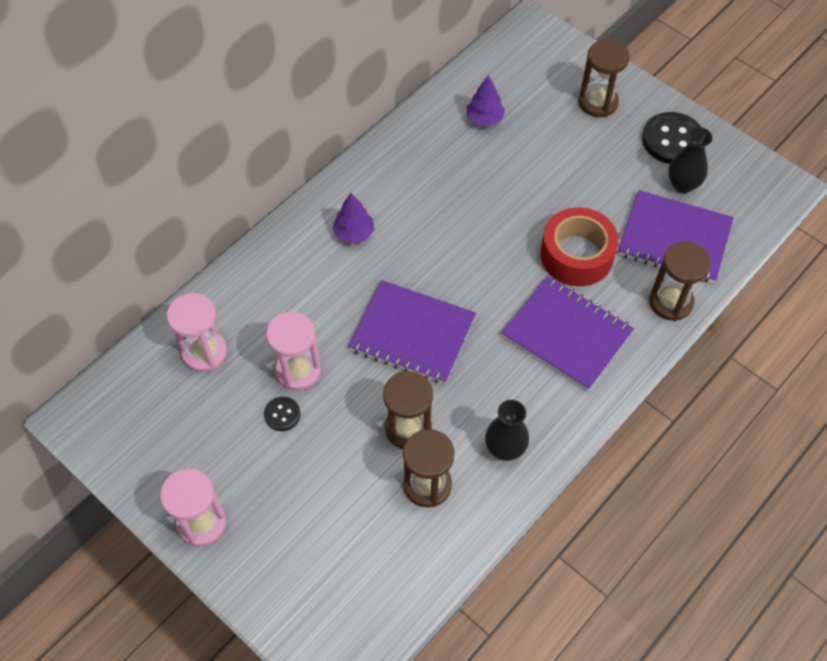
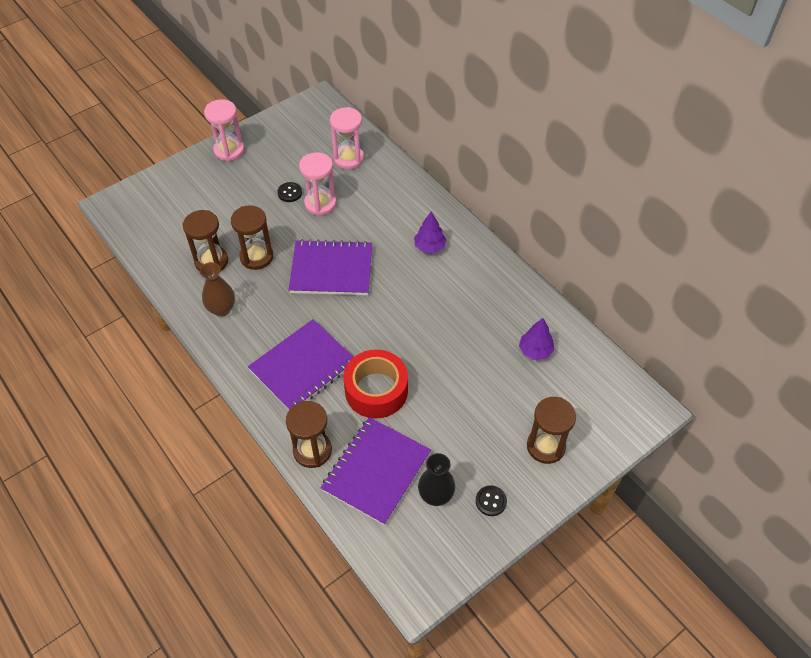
camera: 100 degrees right, 5 degrees down
purple notebook [348,280,476,384] -> purple notebook turned 60 degrees clockwise [289,239,372,295]
black vase [485,400,529,461] -> brown vase [200,262,235,317]
black button [642,112,701,164] -> black button [476,485,507,516], size x0.51

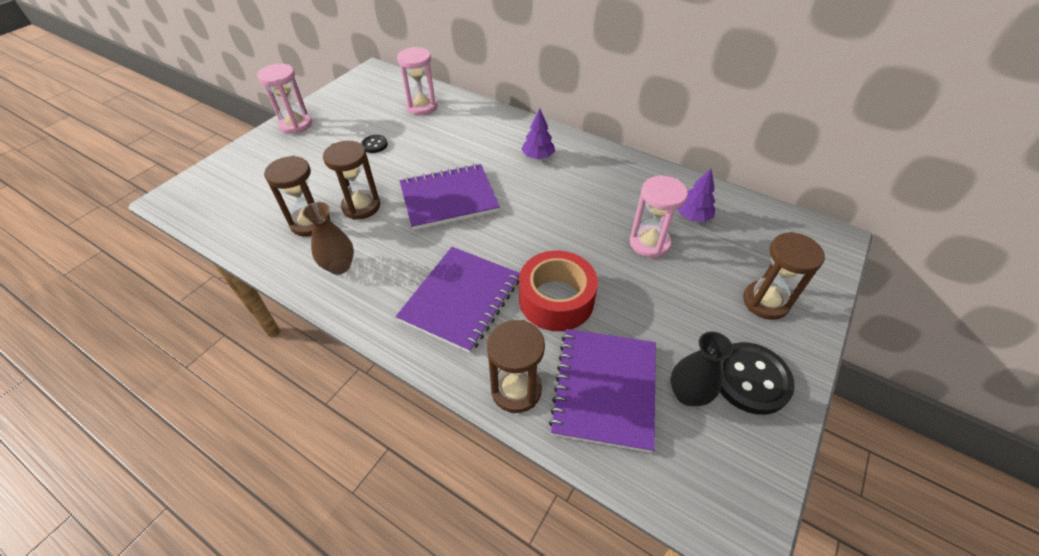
camera: 20 degrees left, 5 degrees down
pink hourglass [299,152,336,216] -> pink hourglass moved to [630,176,688,258]
black button [476,485,507,516] -> black button [720,342,795,415], size x1.95

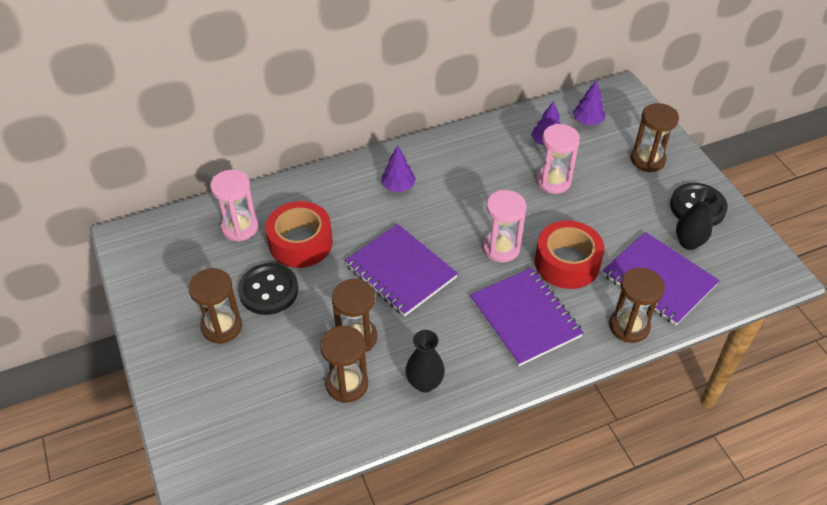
camera: 55 degrees left, 0 degrees up
pink hourglass [257,64,312,134] -> pink hourglass moved to [483,190,526,262]
brown vase [302,202,354,275] -> black vase [405,330,445,392]
black button [361,135,388,153] -> black button [238,263,298,315], size x1.95
purple notebook [399,164,500,230] -> purple notebook turned 60 degrees counterclockwise [345,224,458,316]
none -> brown hourglass [188,268,242,344]
none -> red tape [266,201,333,268]
none -> purple tree [573,80,605,125]

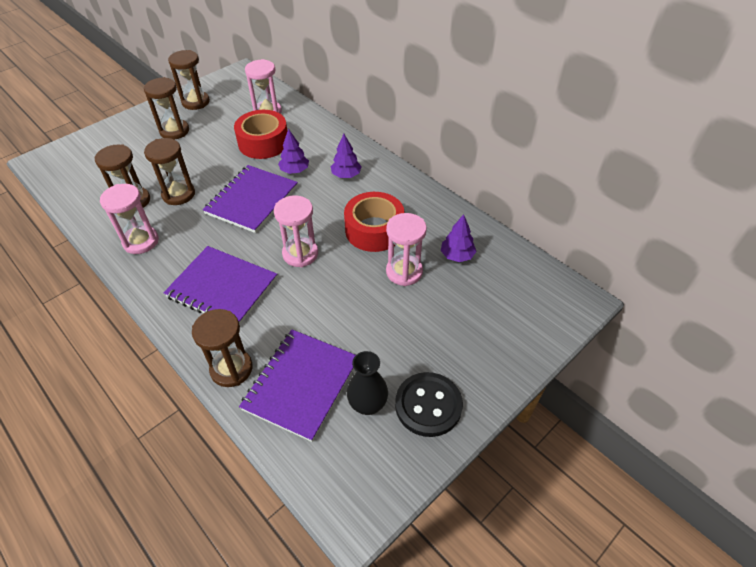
camera: 70 degrees right, 0 degrees up
black button [238,263,298,315] -> none
black vase [405,330,445,392] -> pink hourglass [100,184,159,254]
purple notebook [470,268,584,366] -> purple notebook turned 75 degrees clockwise [163,246,277,325]
red tape [535,221,604,289] -> red tape moved to [344,192,404,252]
purple tree [573,80,605,125] -> purple tree moved to [278,129,309,174]
brown hourglass [631,103,679,172] -> brown hourglass moved to [168,50,210,110]

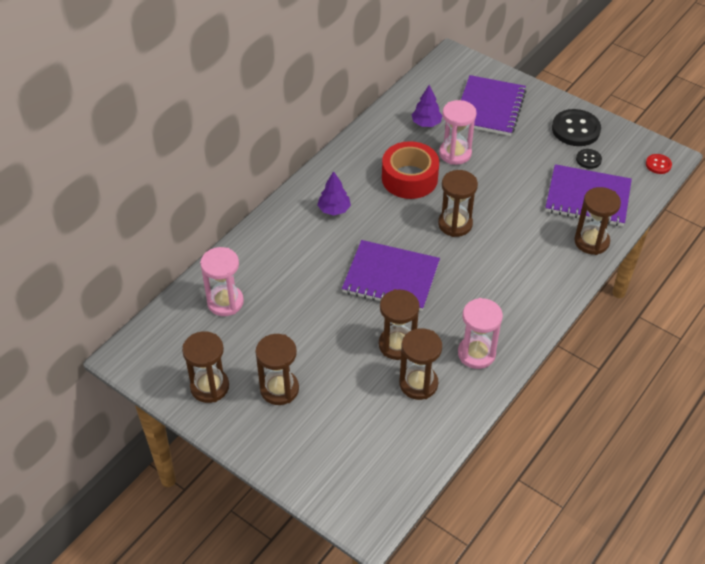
camera: 100 degrees left, 0 degrees up
purple notebook [163,246,277,325] -> purple notebook moved to [461,75,527,136]
red tape [234,110,288,159] -> none
pink hourglass [274,196,318,267] -> brown hourglass [438,170,478,237]
purple tree [278,129,309,174] -> none
black vase [347,351,388,415] -> black button [576,149,602,169]
none -> red button [646,154,672,174]

